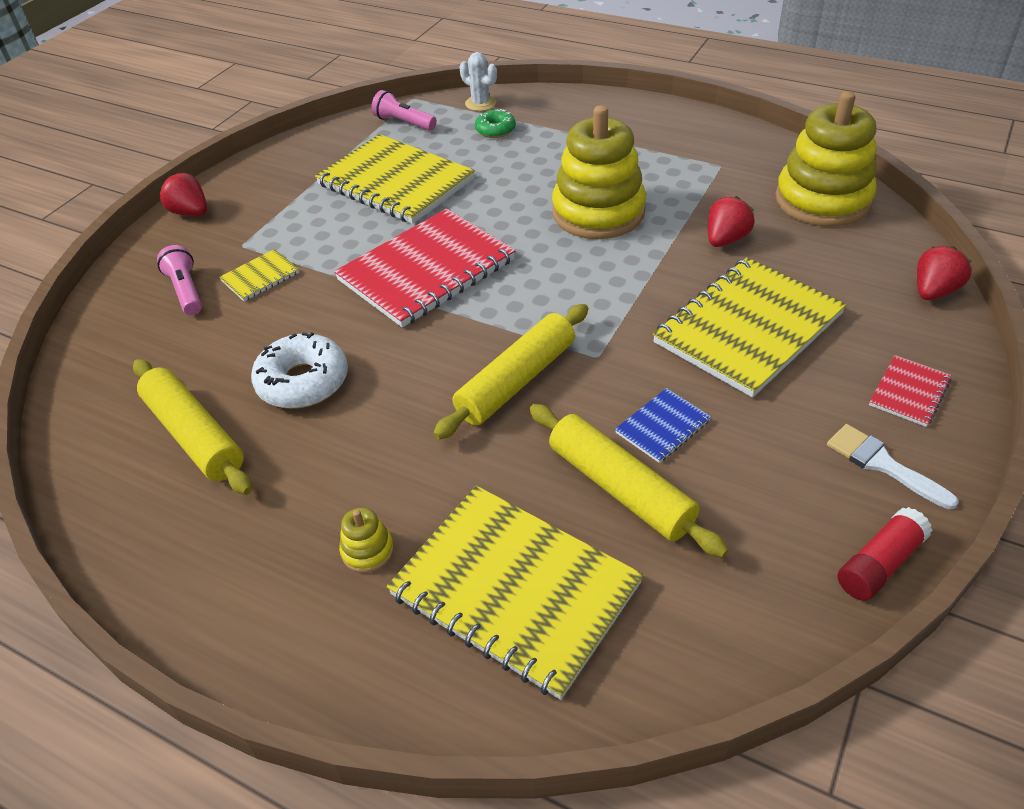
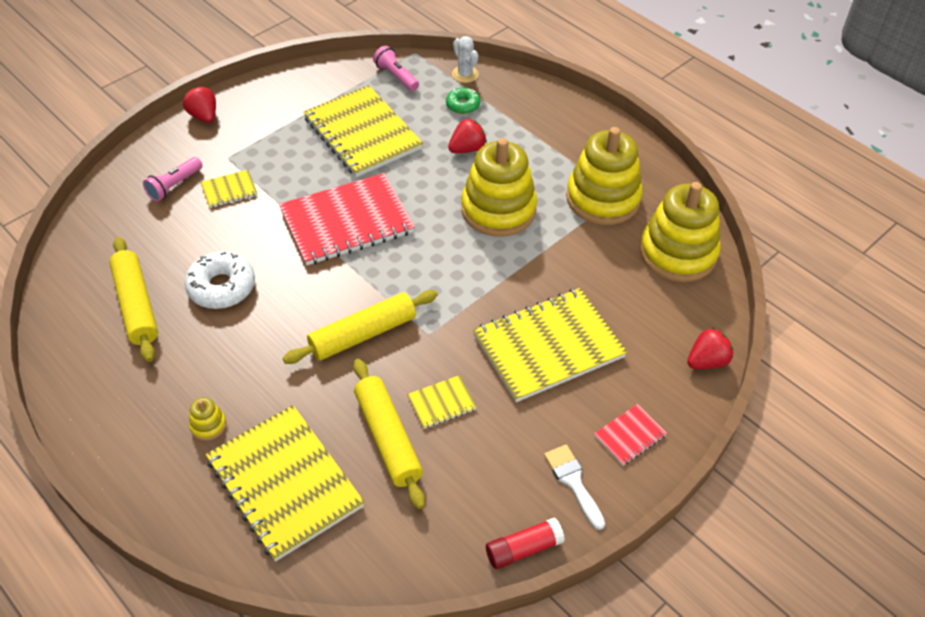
camera: 15 degrees right, 5 degrees up
pink flashlight [157,245,202,315] -> pink flashlight turned 135 degrees counterclockwise [143,157,202,202]
blue notebook [615,388,711,463] -> yellow notebook [407,375,477,429]
red strawberry [708,196,755,247] -> red strawberry moved to [448,119,487,153]
none -> yellow stacking toy [566,127,643,225]

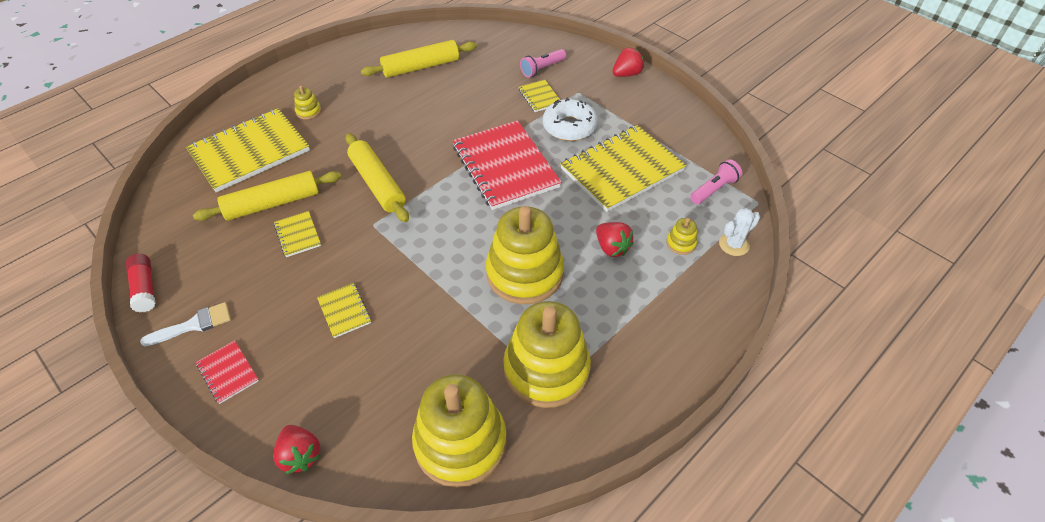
camera: 90 degrees right, 0 degrees up
pink flashlight [143,157,202,202] -> pink flashlight turned 75 degrees counterclockwise [520,49,566,78]
white donut [184,251,255,309] -> white donut moved to [543,97,598,141]
green donut [446,88,480,114] -> yellow stacking toy [666,218,698,255]
yellow notebook [473,288,627,402] -> yellow notebook [317,283,371,338], size x0.44

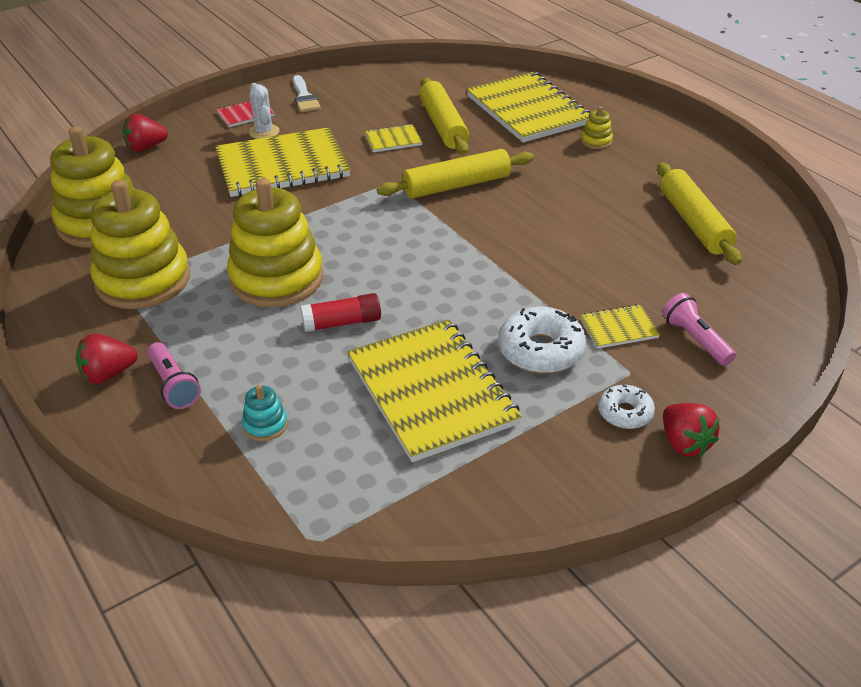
camera: 100 degrees right, 10 degrees down
red glue stick [126,254,156,312] -> red glue stick moved to [301,293,381,332]
yellow notebook [317,283,371,338] -> yellow notebook [215,127,350,197], size x2.26
red notebook [453,120,562,210] -> none
red strawberry [596,222,634,257] -> red strawberry moved to [76,333,137,384]
yellow stacking toy [666,218,698,255] -> turquoise stacking toy [242,385,288,441]
pink flashlight [690,159,743,204] -> pink flashlight moved to [147,342,201,409]
white cactus [719,208,760,256] -> white cactus moved to [249,83,280,139]
none -> white donut [598,385,655,429]

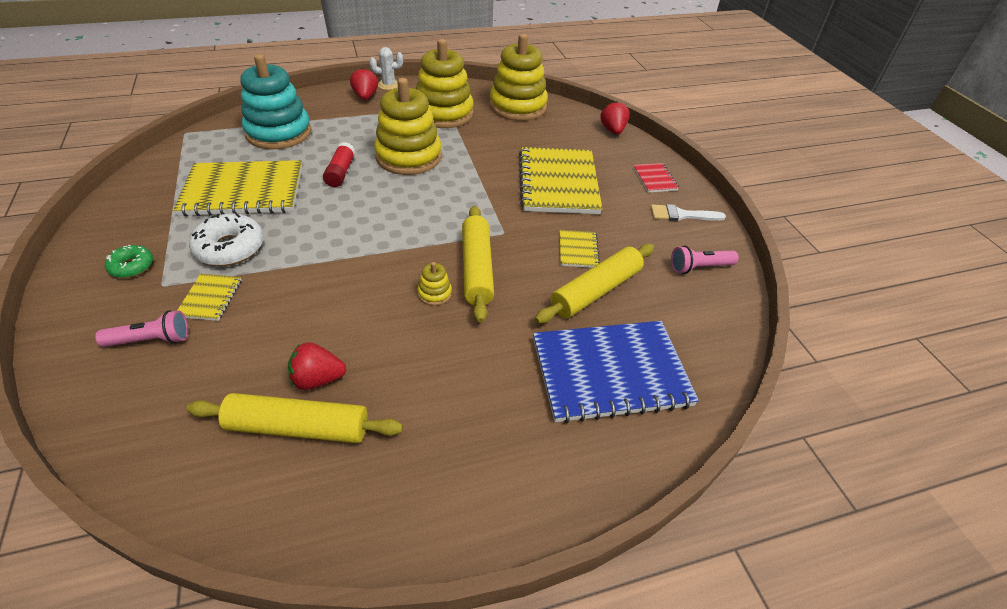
camera: 105 degrees right, 5 degrees up
pink flashlight [147,342,201,409] -> pink flashlight moved to [671,246,739,274]
turquoise stacking toy [242,385,288,441] -> turquoise stacking toy [240,54,311,149], size x2.49
white cactus [249,83,280,139] -> white cactus moved to [369,47,403,90]
yellow rolling pin [419,77,469,155] -> yellow rolling pin turned 45 degrees counterclockwise [535,244,654,324]
yellow notebook [467,72,591,143] -> blue notebook [533,321,699,424]
yellow stacking toy [581,106,613,149] -> yellow stacking toy moved to [418,262,452,306]
white donut [598,385,655,429] -> green donut [105,244,153,278]
red strawberry [663,403,720,457] -> red strawberry moved to [288,342,346,390]

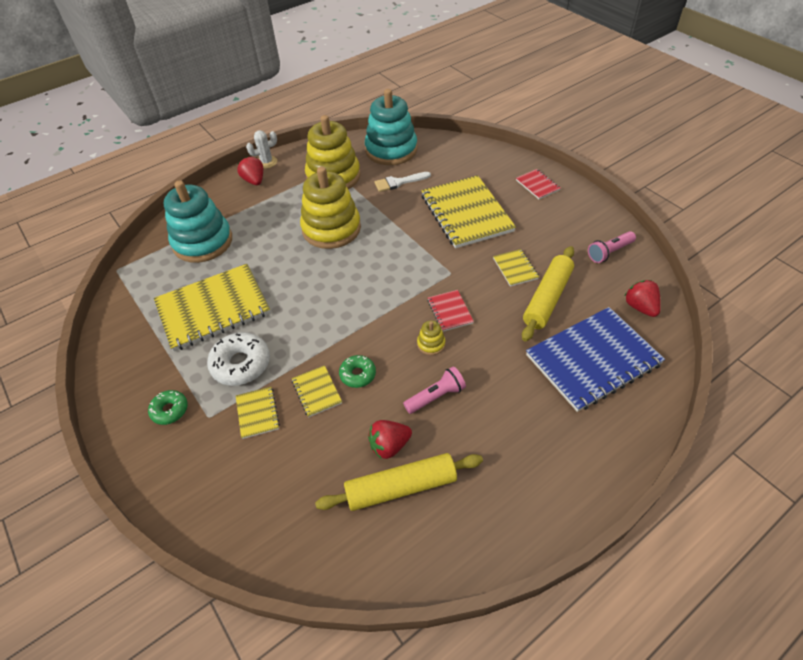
camera: 15 degrees left, 5 degrees up
pink flashlight [95,310,188,347] -> pink flashlight moved to [403,366,466,414]
red glue stick [323,142,355,187] -> none
yellow rolling pin [462,206,494,323] -> red notebook [428,290,474,332]
yellow stacking toy [489,34,548,121] -> turquoise stacking toy [365,89,417,165]
red strawberry [600,101,630,135] -> red strawberry moved to [625,280,661,317]
white brush [651,204,726,221] -> white brush moved to [374,172,431,192]
none -> yellow notebook [292,365,342,417]
none -> green donut [339,355,376,388]

